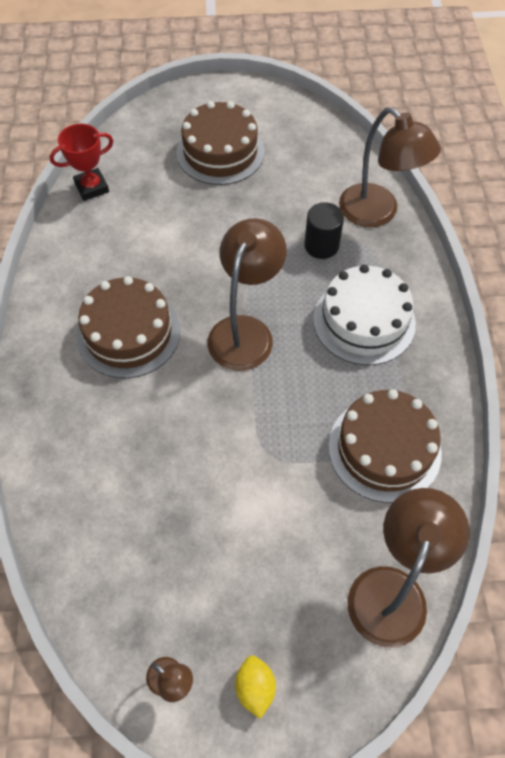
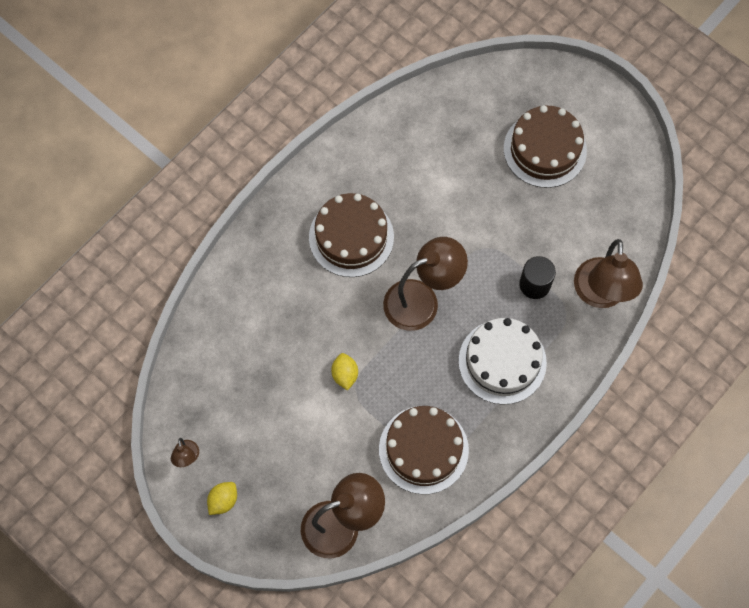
camera: 45 degrees right, 10 degrees up
red trophy [50,124,113,201] -> none
none -> yellow lemon [331,353,358,390]

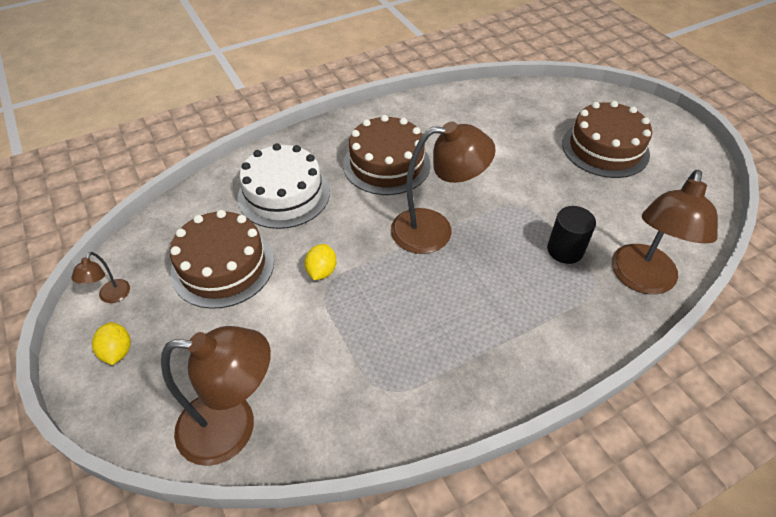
camera: 20 degrees right, 20 degrees down
yellow lemon [207,482,237,515] -> yellow lemon turned 75 degrees counterclockwise [92,322,131,365]
brown cake [379,406,469,494] -> brown cake moved to [170,210,274,309]
white cake [459,318,547,405] -> white cake moved to [237,143,330,229]

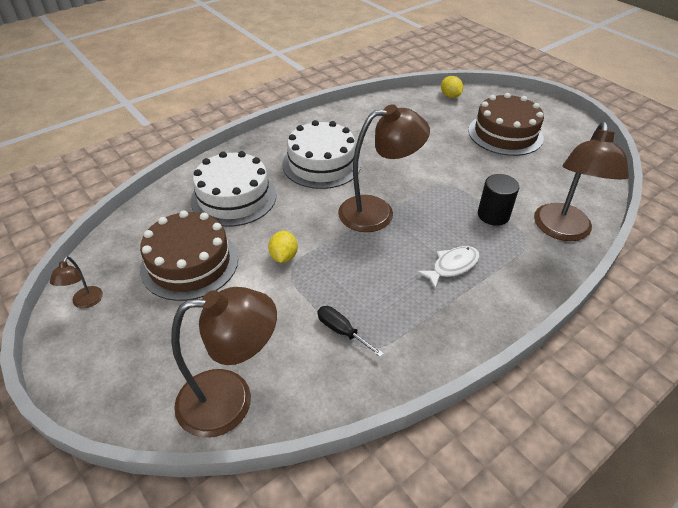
camera: 10 degrees left, 5 degrees down
yellow lemon [92,322,131,365] -> yellow lemon moved to [441,76,463,98]
brown cake [343,115,431,195] -> white cake [282,120,361,189]
none -> black screwdriver [317,306,384,357]
none -> white fish [416,246,480,289]

